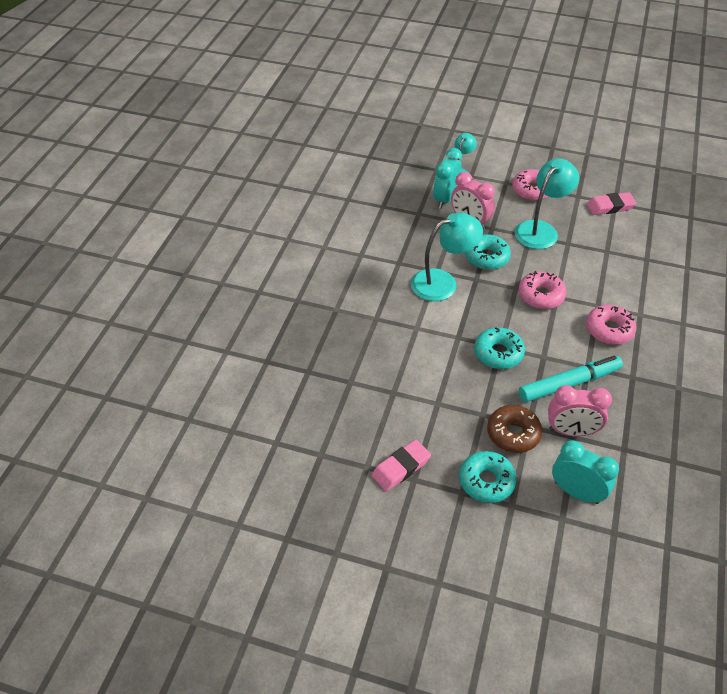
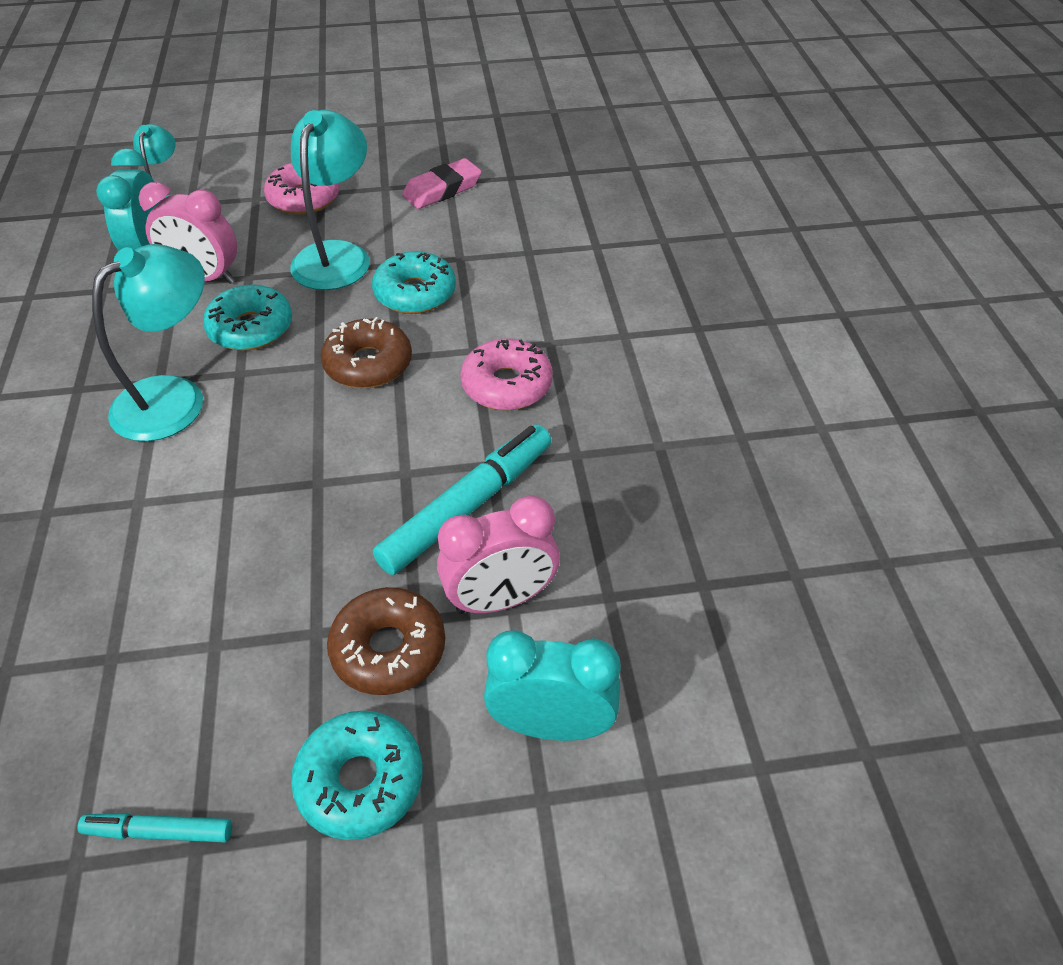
camera: 25 degrees left, 0 degrees up
pink eraser [372,440,431,491] -> turquoise marker [77,813,232,842]
turquoise donut [474,327,525,369] -> turquoise donut moved to [372,251,456,314]
pink donut [519,271,566,309] -> brown donut [321,317,412,388]

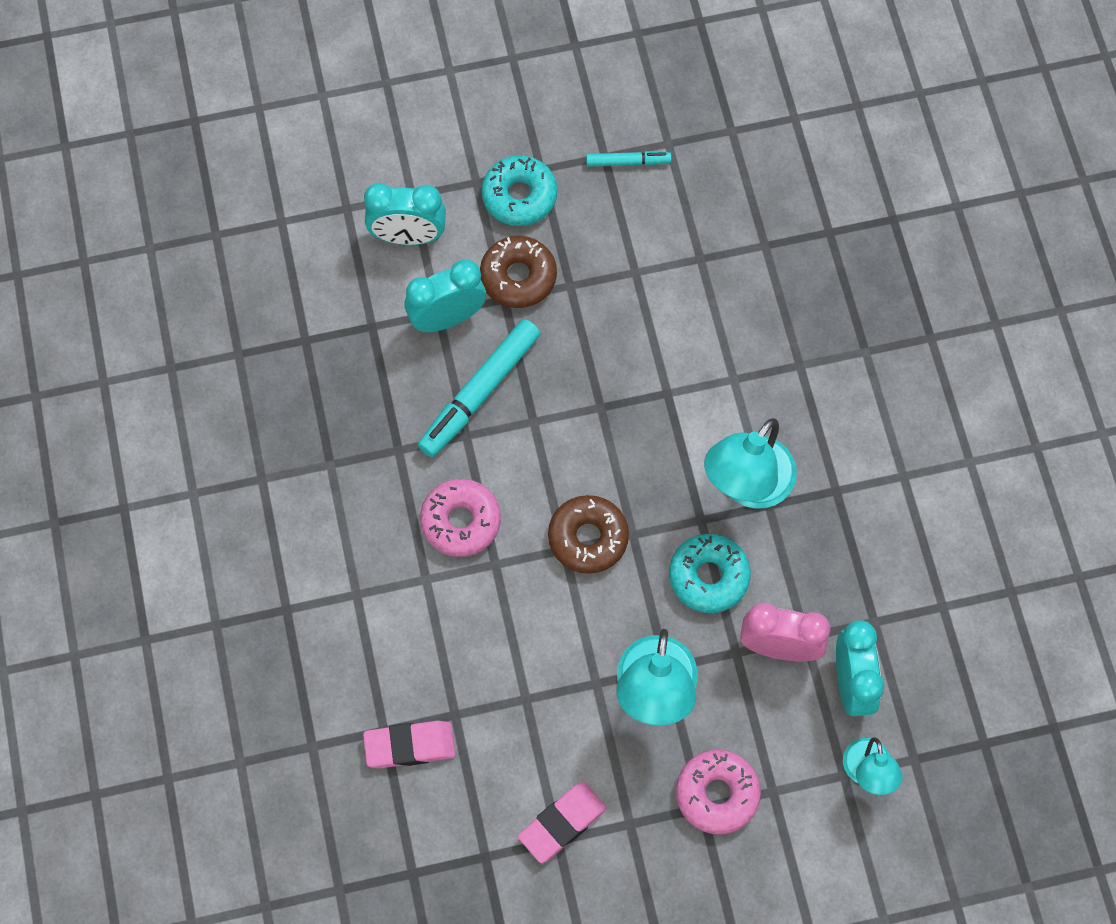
camera: 175 degrees right, 20 degrees up
turquoise donut [372,251,456,314] -> none
pink clock [437,495,560,614] -> turquoise clock [405,260,486,332]
none -> pink eraser [363,721,455,768]

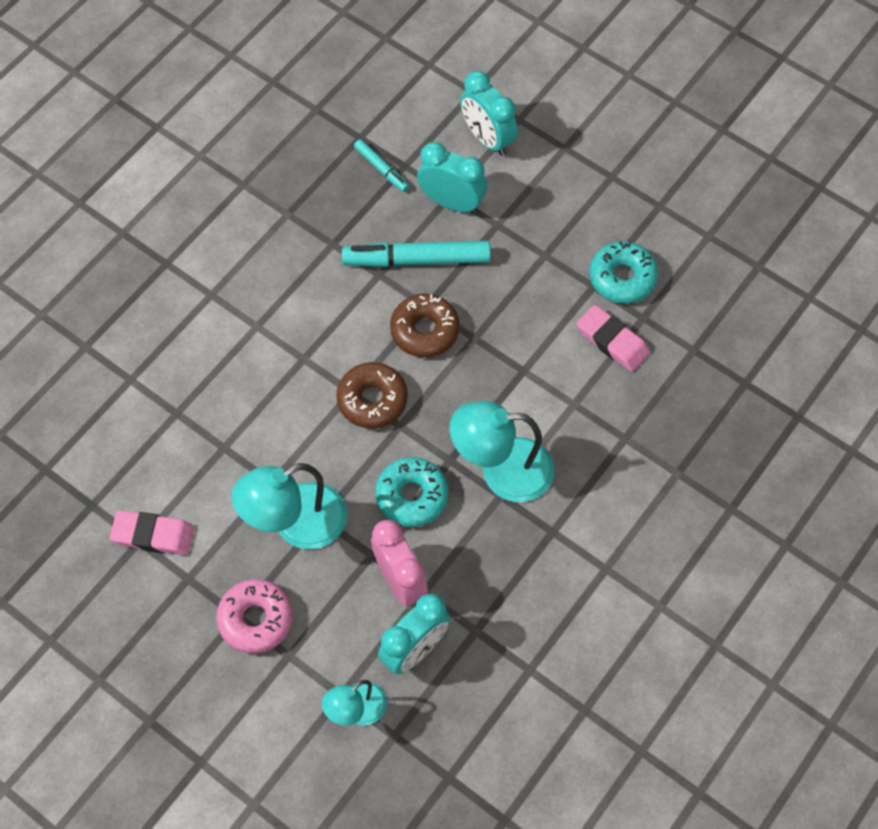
camera: 50 degrees right, 5 degrees down
pink eraser [363,721,455,768] -> pink eraser moved to [577,305,650,372]
pink donut [420,479,501,557] -> none
brown donut [480,236,557,308] -> brown donut moved to [390,294,460,358]
turquoise donut [482,155,557,226] -> turquoise donut moved to [590,241,658,303]
turquoise marker [586,151,672,167] -> turquoise marker moved to [354,139,409,192]

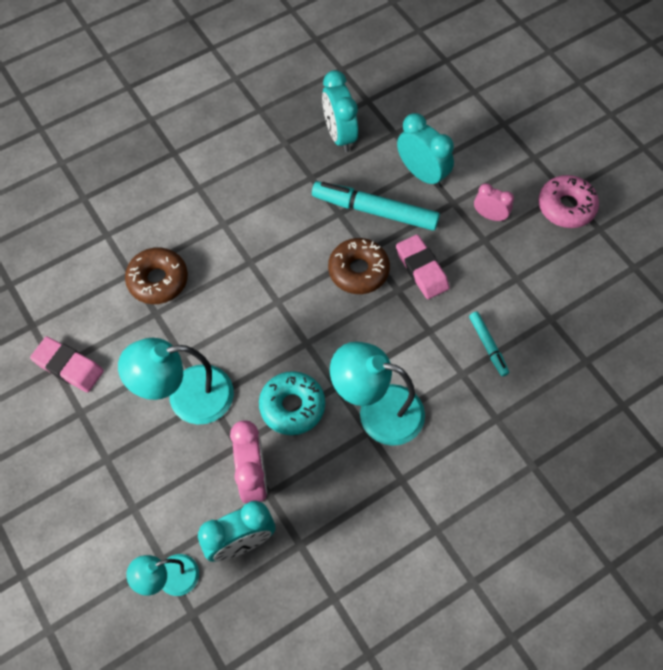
camera: 20 degrees right, 0 degrees up
pink donut [216,579,293,654] -> pink donut moved to [538,175,599,228]
brown donut [336,362,408,429] -> brown donut moved to [125,247,188,304]
turquoise marker [354,139,409,192] -> turquoise marker moved to [469,312,509,377]
turquoise clock [460,71,518,156] -> turquoise clock moved to [322,70,358,152]
pink eraser [577,305,650,372] -> pink eraser moved to [396,235,449,299]
turquoise donut [590,241,658,303] -> none
none -> pink clock [474,183,514,222]

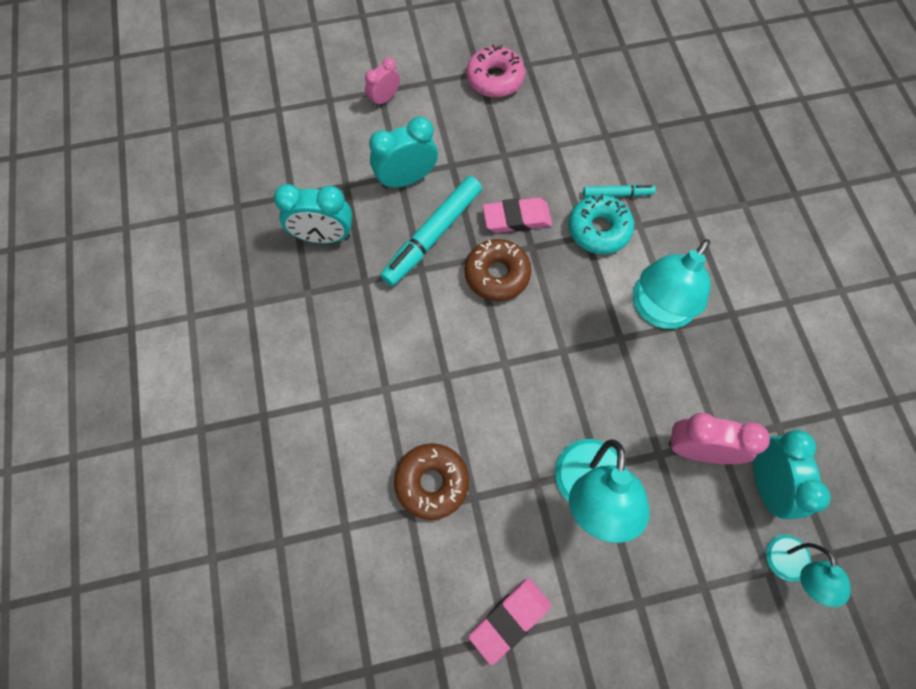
camera: 70 degrees left, 5 degrees up
turquoise donut [259,371,325,435] -> turquoise donut moved to [569,194,634,254]
pink clock [474,183,514,222] -> pink clock moved to [365,58,400,107]

